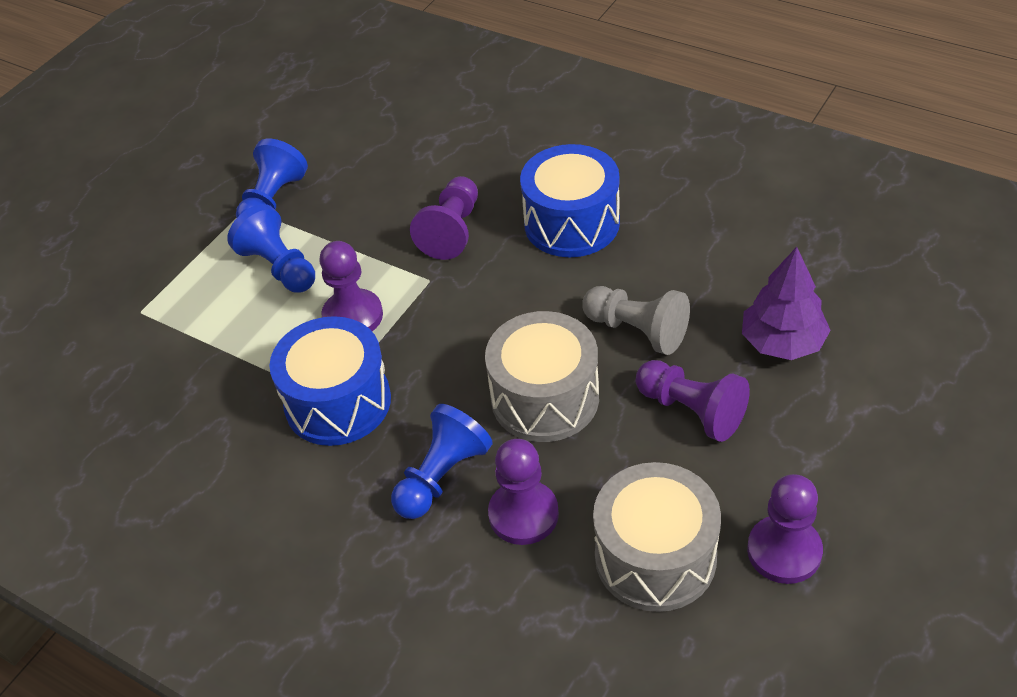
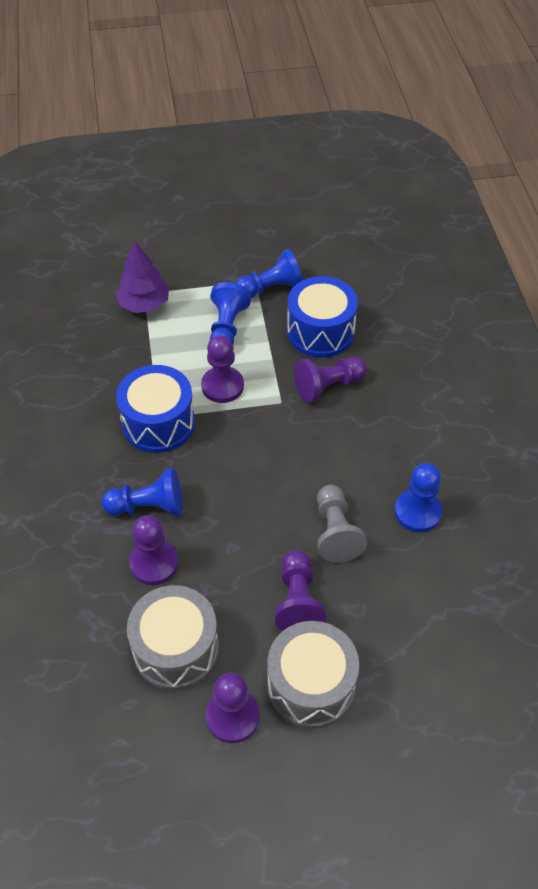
camera: 45 degrees right, 5 degrees up
grey drum [485,311,599,442] -> grey drum moved to [267,621,359,729]
blue drum [520,144,620,257] -> blue drum moved to [287,276,358,358]
purple tree [742,247,831,360] -> purple tree moved to [115,241,169,313]
none -> blue pawn [395,463,442,532]

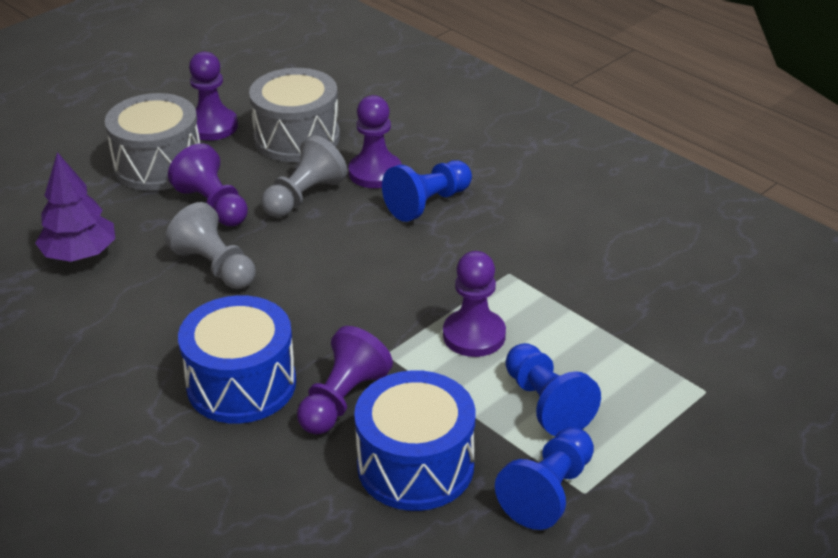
camera: 145 degrees right, 15 degrees down
purple tree [115,241,169,313] -> purple tree moved to [35,152,115,262]
blue drum [116,365,195,453] -> blue drum moved to [178,295,296,424]
blue pawn [395,463,442,532] -> none
none -> grey pawn [261,135,347,217]

